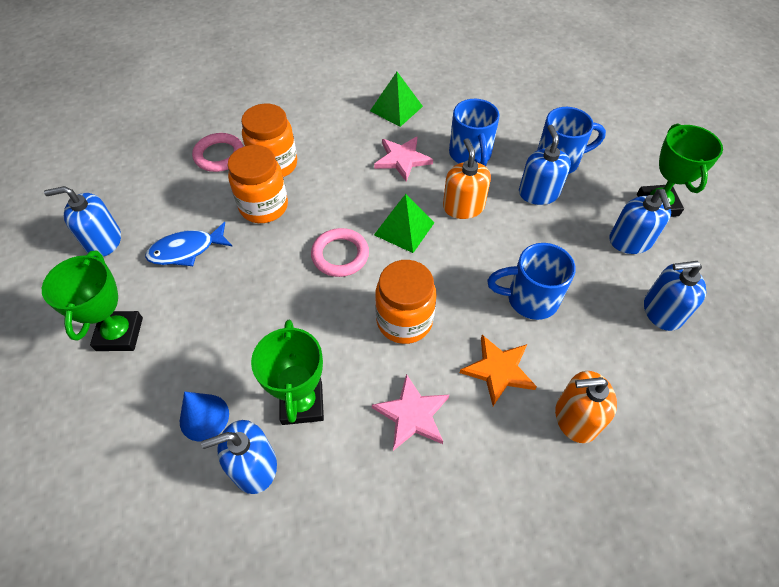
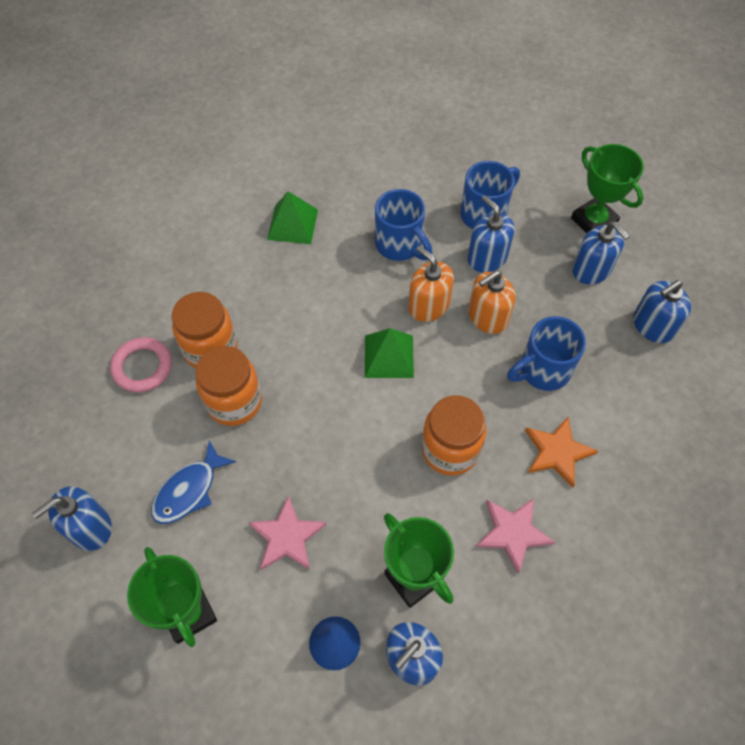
camera: 30 degrees left, 5 degrees up
pink ring [311,228,369,277] -> none
pink star [374,137,433,182] -> pink star moved to [248,495,326,570]
orange soap dispenser [555,371,617,443] -> orange soap dispenser moved to [468,271,516,334]

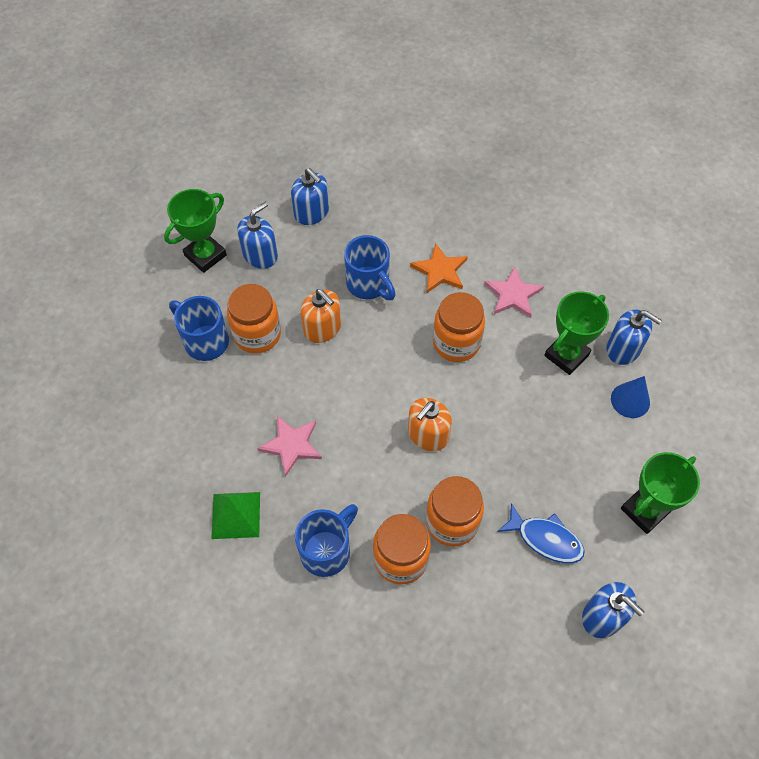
camera: 100 degrees left, 0 degrees up
pink ring [110,337,172,392] -> none
pink star [248,495,326,570] -> pink star moved to [257,416,322,477]
green pyramid [365,328,414,378] -> none
blue mug [375,189,433,261] -> blue mug moved to [295,504,358,577]
orange soap dispenser [408,246,454,322] -> orange soap dispenser moved to [408,398,452,451]
blue soap dispenser [467,195,515,272] -> orange jar [227,284,281,354]

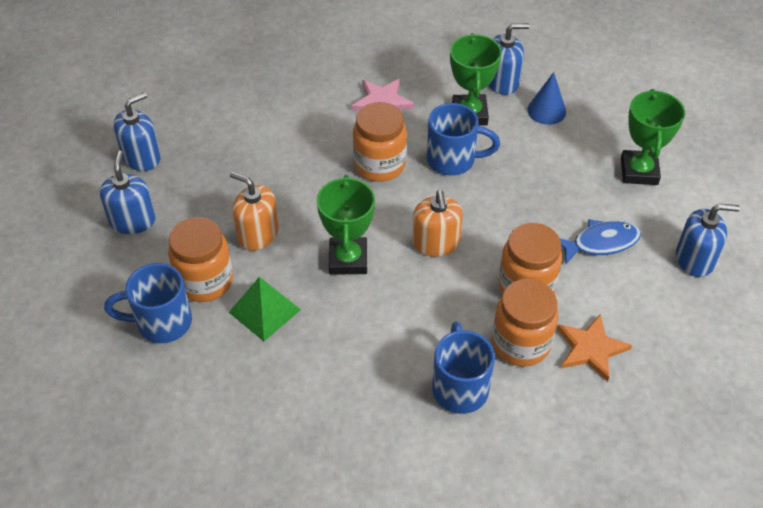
camera: 45 degrees left, 10 degrees down
green trophy [164,189,227,273] -> green trophy moved to [317,175,375,275]
green pyramid [211,492,260,539] -> green pyramid moved to [229,277,301,341]
pink star [257,416,322,477] -> none
blue soap dispenser [291,168,329,225] -> blue soap dispenser turned 45 degrees counterclockwise [113,92,161,171]
orange soap dispenser [301,289,341,343] -> orange soap dispenser turned 150 degrees counterclockwise [230,172,279,251]
blue mug [344,235,396,300] -> blue mug moved to [427,103,500,176]
orange star [410,243,468,293] -> orange star moved to [557,314,632,382]

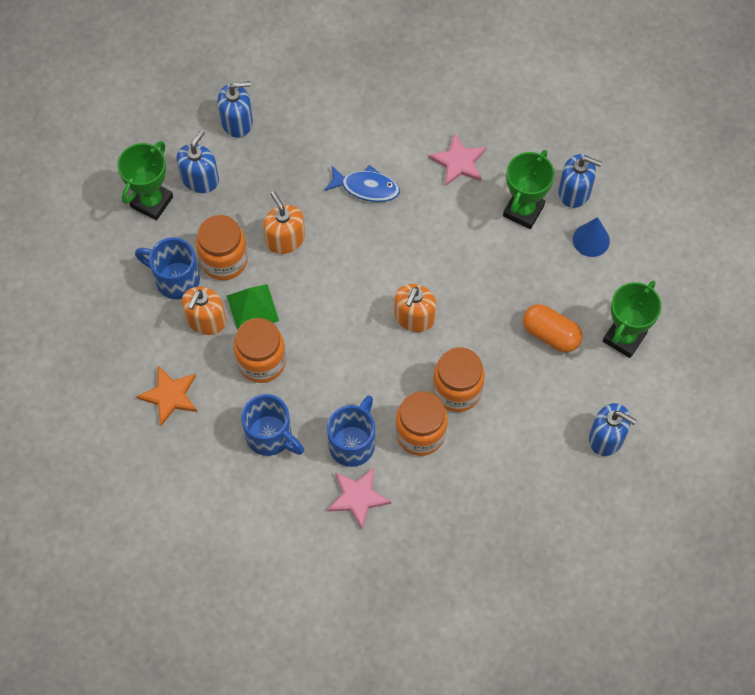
camera: 30 degrees right, 15 degrees up
green trophy [317,175,375,275] -> green trophy moved to [118,141,173,221]
orange jar [353,102,407,182] -> orange jar moved to [234,318,286,383]
blue mug [427,103,500,176] -> blue mug moved to [241,394,304,456]
orange star [557,314,632,382] -> orange star moved to [136,366,197,426]
blue fish [559,219,641,264] -> blue fish moved to [324,165,400,202]
none -> orange soap dispenser [182,287,226,335]
none -> pink star [327,468,391,529]
none -> orange capsule [523,304,582,352]

